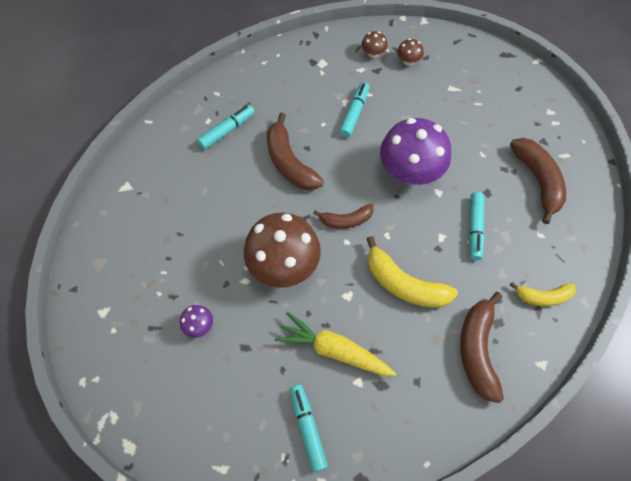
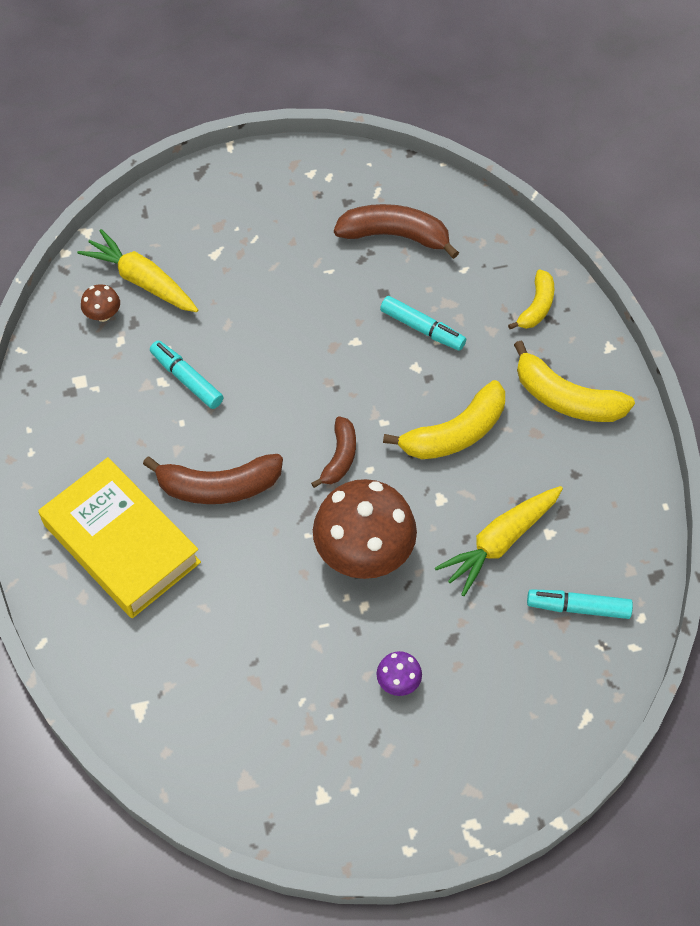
camera: 65 degrees left, 5 degrees down
turquoise marker [197,105,255,149] -> yellow book [38,457,201,618]
purple mushroom [380,118,451,185] -> none
brown mushroom [397,38,424,66] -> yellow carrot [77,229,198,312]
brown banana [460,292,504,403] -> yellow banana [514,341,635,422]

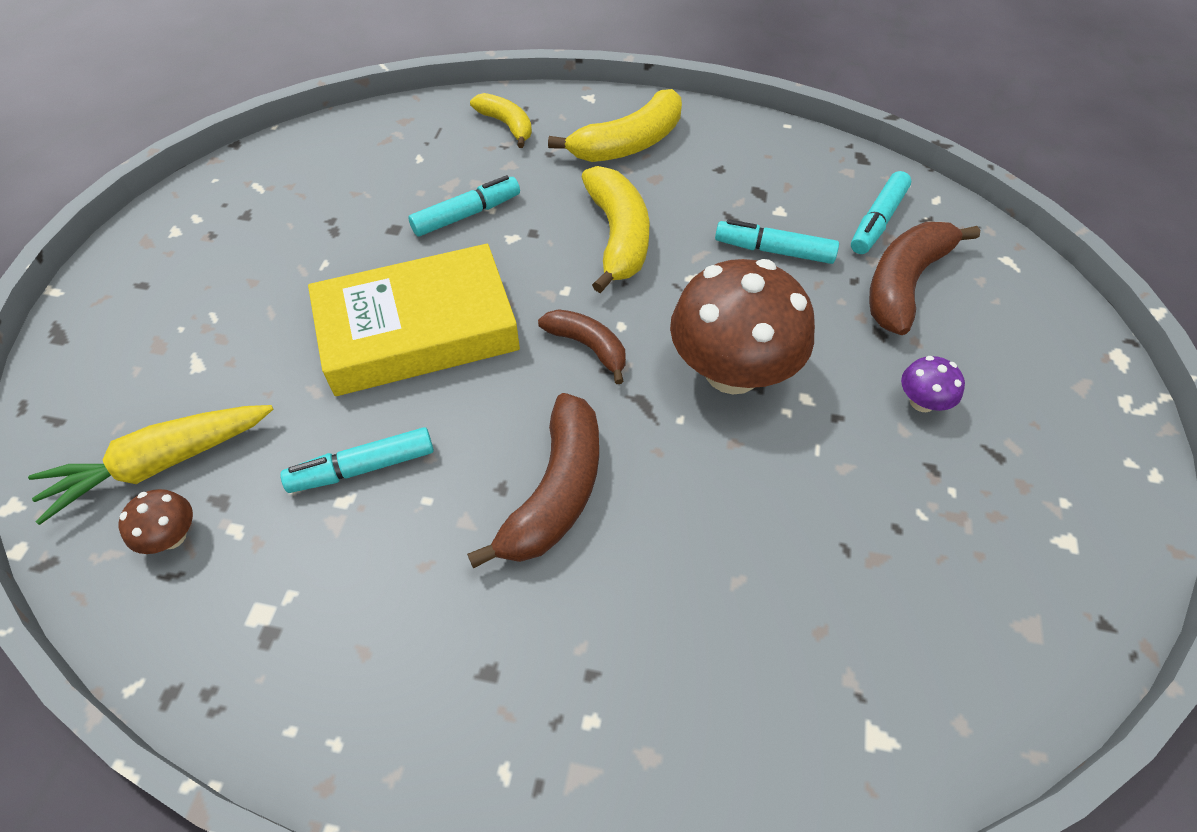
camera: 65 degrees left, 5 degrees down
yellow book [38,457,201,618] -> yellow book moved to [308,244,520,396]
brown banana [334,204,459,259] -> brown banana moved to [869,222,980,335]
yellow carrot [435,486,563,596] -> turquoise marker [715,219,839,264]

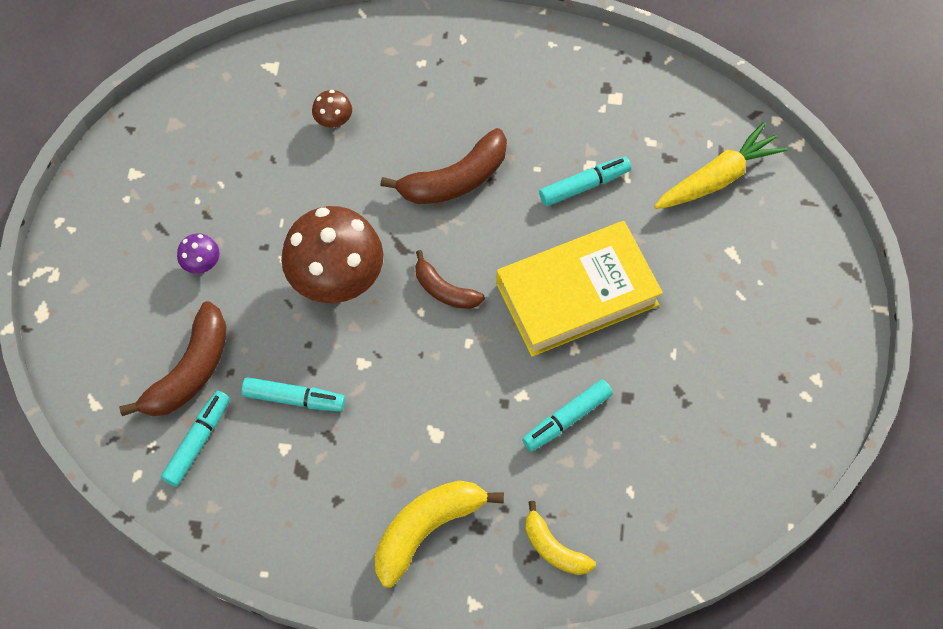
camera: 175 degrees right, 10 degrees up
brown mushroom [118,489,193,554] -> brown mushroom moved to [312,90,352,128]
brown banana [467,393,599,568] -> brown banana turned 135 degrees counterclockwise [380,128,507,204]
yellow banana [582,166,649,293] -> none

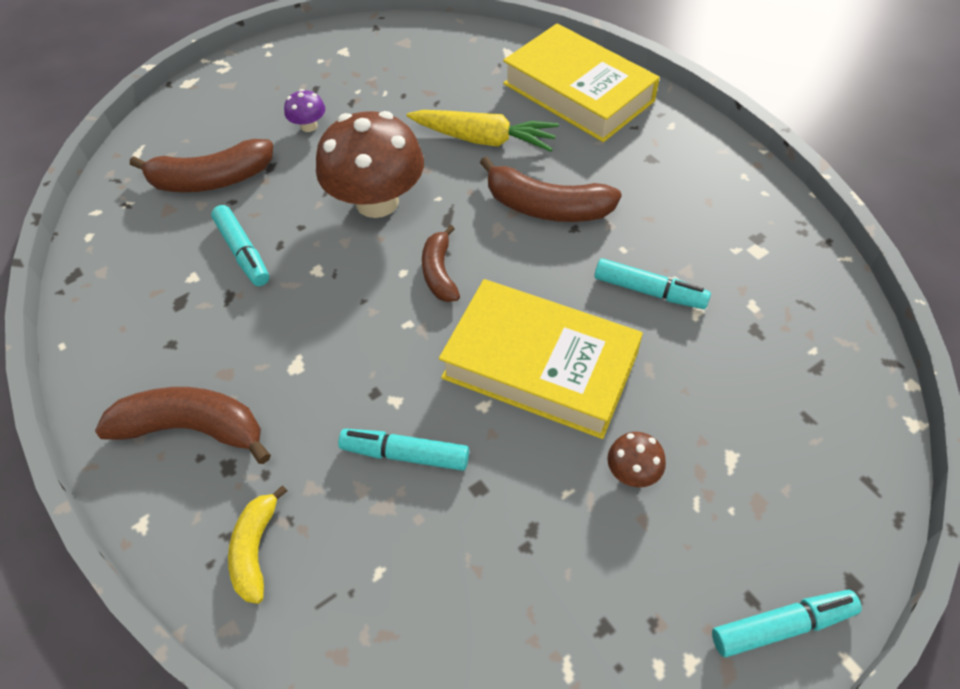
camera: 50 degrees right, 10 degrees down
turquoise marker [161,391,230,487] -> turquoise marker moved to [712,590,862,657]
brown mushroom [312,90,352,128] -> brown mushroom moved to [607,432,666,487]
yellow banana [375,480,504,588] -> brown banana [95,387,271,464]
yellow carrot [654,122,788,209] -> yellow carrot moved to [407,110,559,152]
none -> yellow book [503,23,660,142]

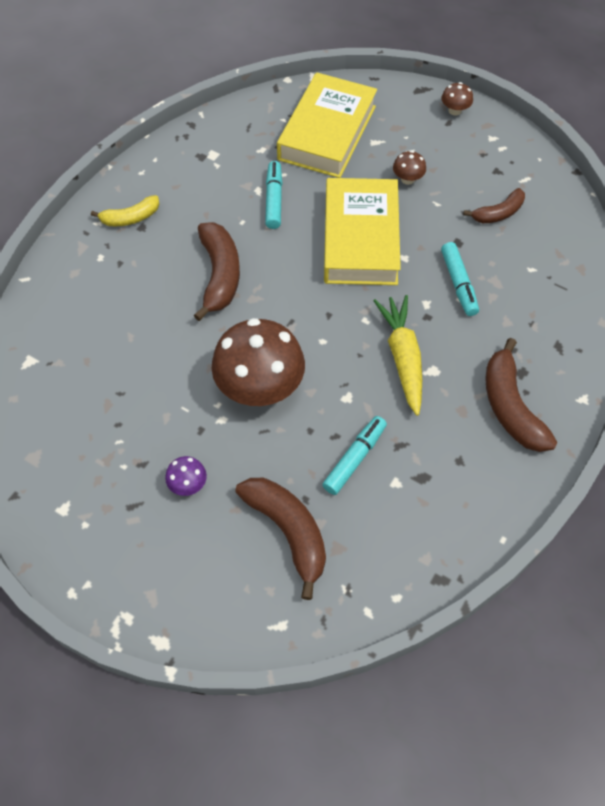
camera: 115 degrees left, 5 degrees up
yellow banana [228,485,287,604] -> yellow banana moved to [91,195,160,226]
yellow carrot [407,110,559,152] -> yellow carrot moved to [373,295,422,416]
brown banana [422,225,460,302] -> brown banana moved to [463,188,525,223]
yellow book [503,23,660,142] -> yellow book moved to [277,72,377,178]
turquoise marker [712,590,862,657] -> brown mushroom [441,82,473,116]

